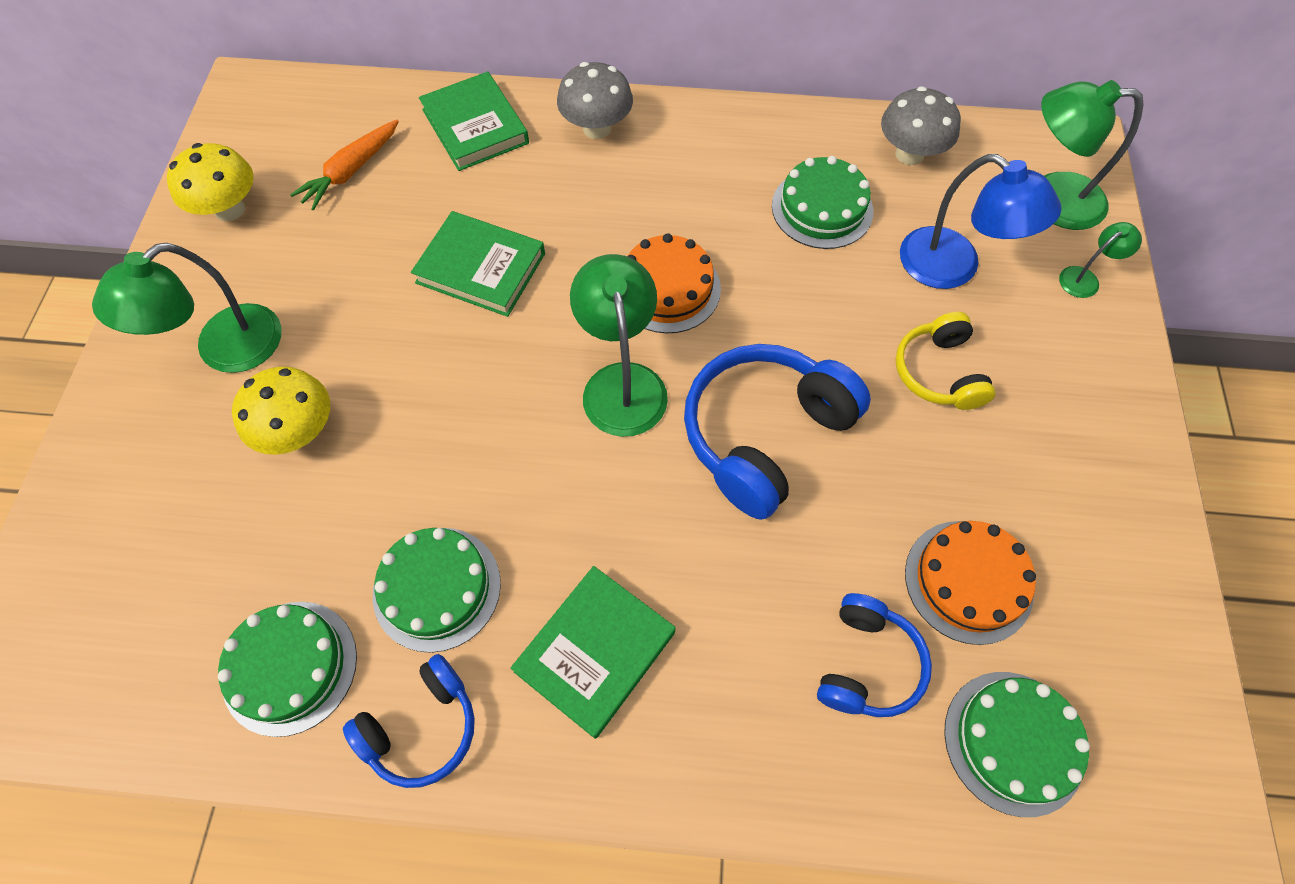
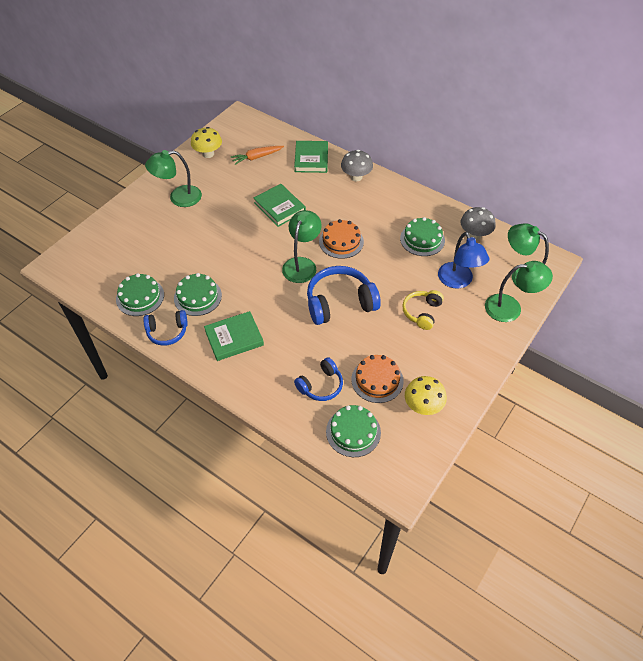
camera: 30 degrees right, 10 degrees down
yellow mushroom [232,367,330,455] -> yellow mushroom moved to [405,376,447,415]
green lamp [1059,222,1142,298] -> green lamp [485,261,553,322], size x2.02

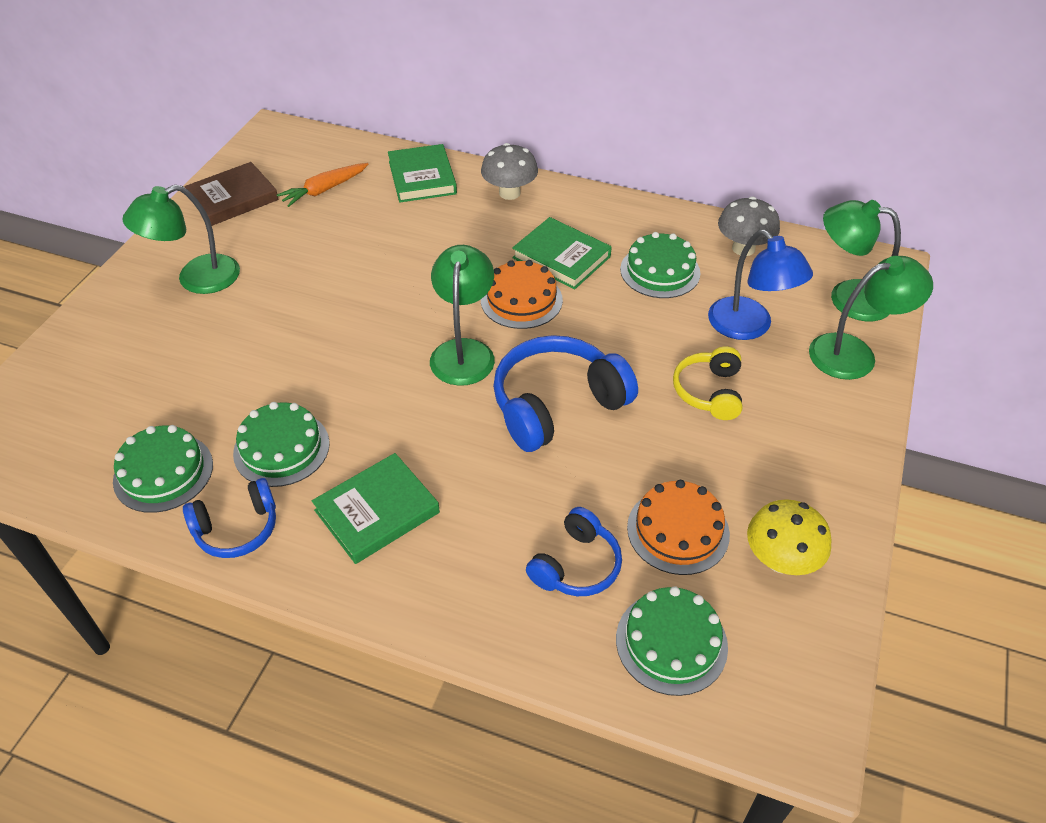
camera: 15 degrees left, 5 degrees down
yellow mushroom [191,127,222,158] -> brown book [184,162,279,226]
green book [254,184,306,227] -> green book moved to [512,217,612,290]

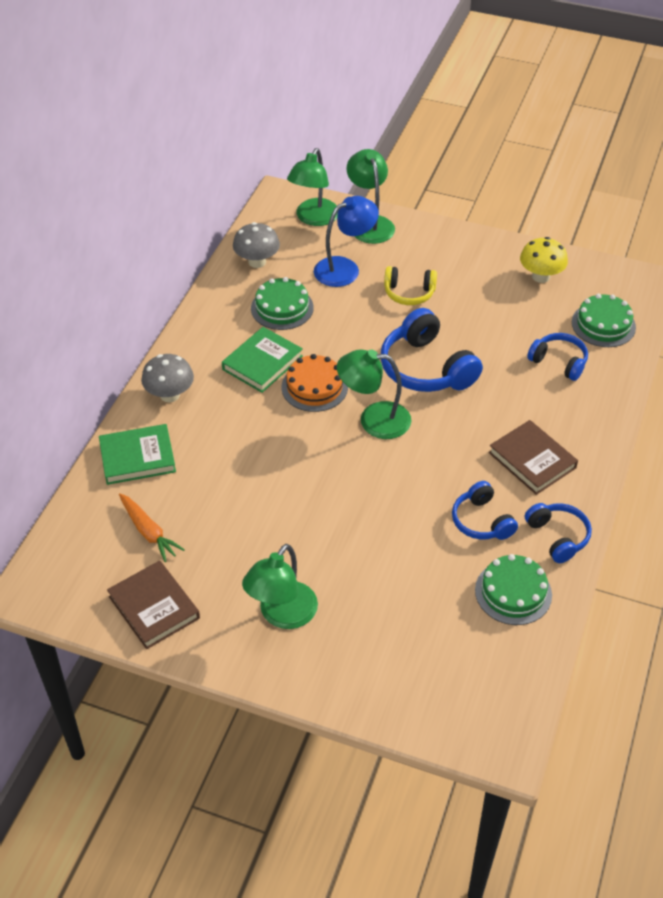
camera: 90 degrees left, 0 degrees up
green lamp [122,185,240,294] -> green lamp turned 60 degrees clockwise [242,544,318,629]
green cake [233,402,330,487] -> blue headphones [452,481,518,540]
green book [312,453,440,564] -> brown book [489,420,578,495]
orange cake [627,480,730,575] -> none

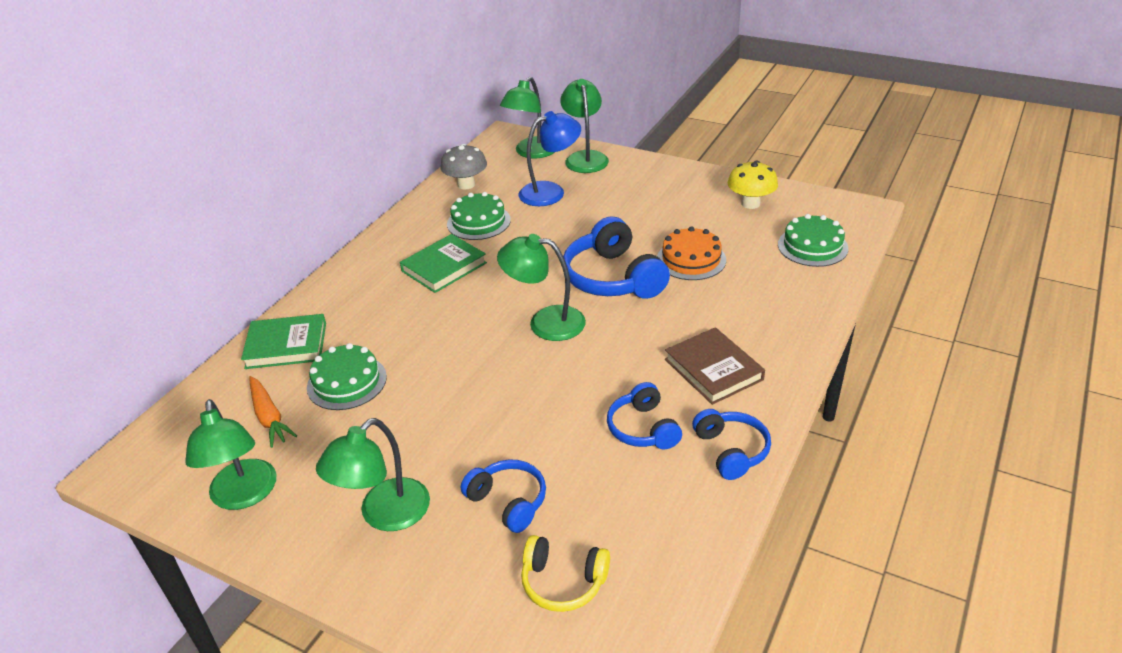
camera: 10 degrees right, 10 degrees down
brown book [107,560,200,649] -> green lamp [185,399,277,510]
grey mushroom [141,354,194,403] -> none
orange cake [282,354,348,412] -> orange cake moved to [657,226,726,280]
yellow headphones [384,266,437,305] -> yellow headphones moved to [521,535,610,612]
green cake [475,554,552,625] -> green cake moved to [307,343,387,410]
blue headphones [527,333,588,381] -> blue headphones moved to [461,460,546,533]

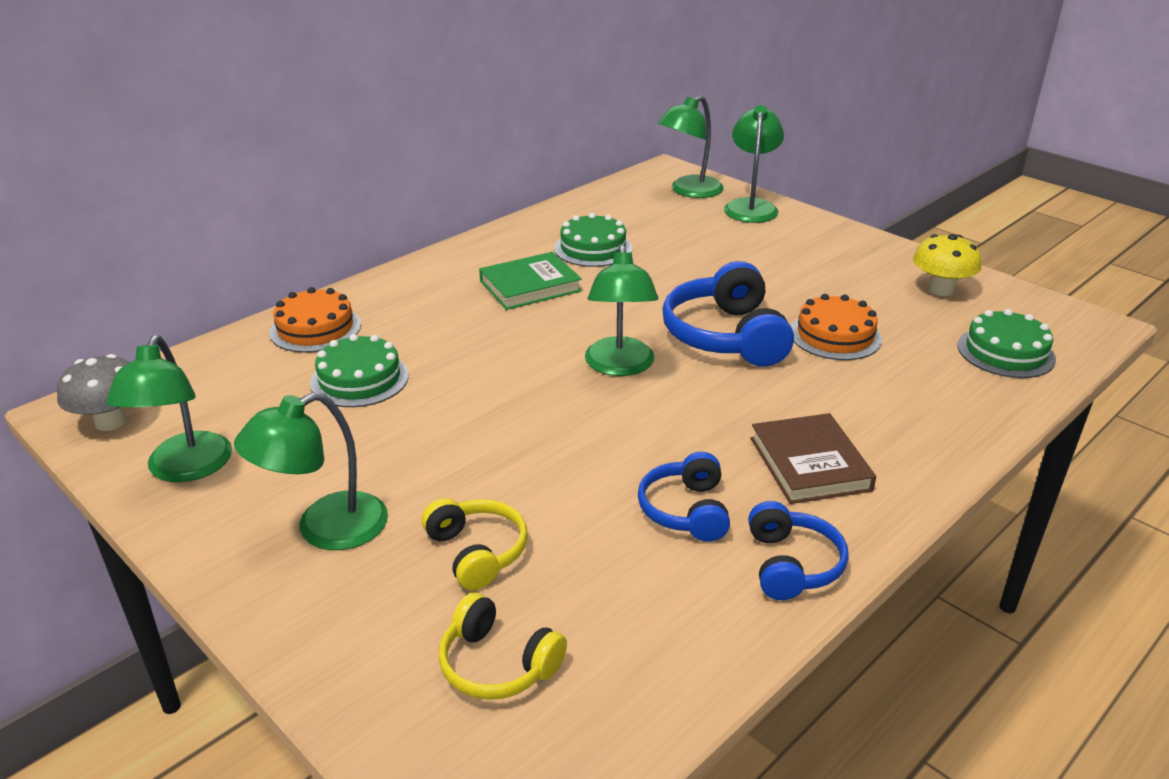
camera: 15 degrees right, 5 degrees down
green book [241,314,326,369] -> orange cake [269,287,361,353]
orange carrot [249,376,297,448] -> none
grey mushroom [440,144,487,189] -> grey mushroom moved to [57,354,130,431]
blue headphones [461,460,546,533] -> yellow headphones [422,498,528,590]
green lamp [497,234,586,341] -> green lamp turned 120 degrees counterclockwise [585,244,658,376]
blue lamp [519,111,581,206] -> none

